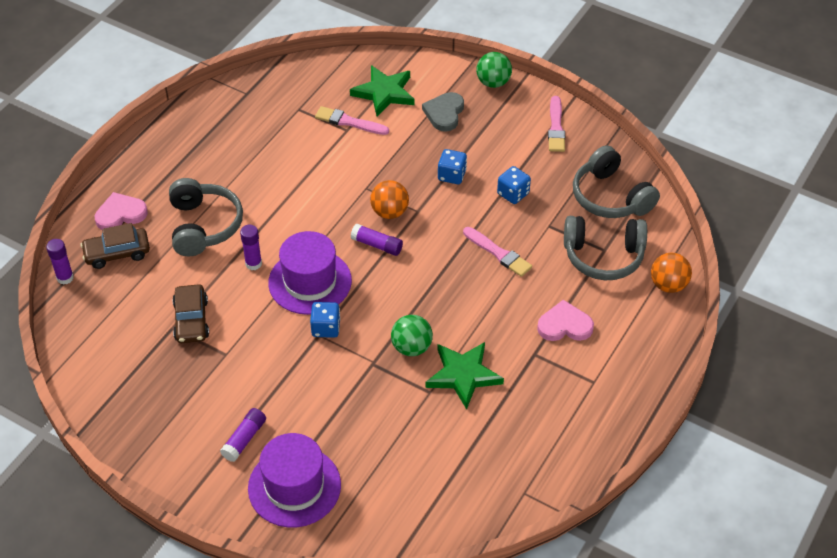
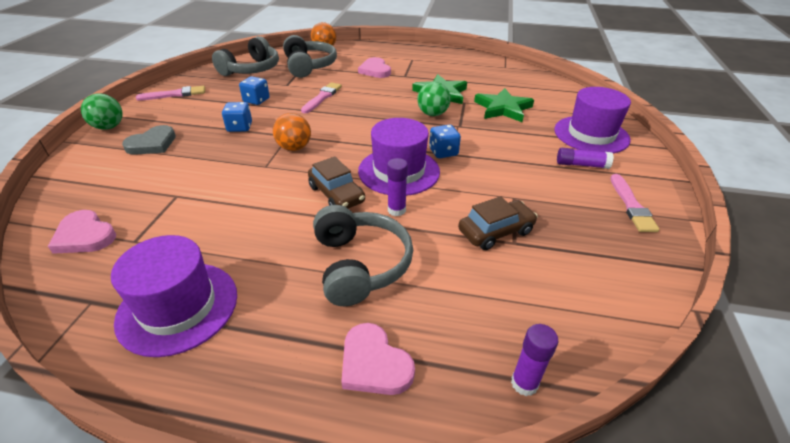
camera: 110 degrees left, 10 degrees down
brown car [80,223,150,269] -> brown car moved to [308,156,365,209]
grey headphones [169,178,243,256] -> grey headphones turned 105 degrees clockwise [313,205,413,306]
pink brush [315,106,389,135] -> pink brush moved to [610,174,659,232]
green star [350,65,415,116] -> green star moved to [474,88,534,122]
purple glue stick [351,224,403,256] -> none
grey heart [422,92,464,132] -> grey heart turned 45 degrees counterclockwise [122,125,176,155]
none -> pink heart [48,210,116,254]
none -> purple hat [111,235,237,357]

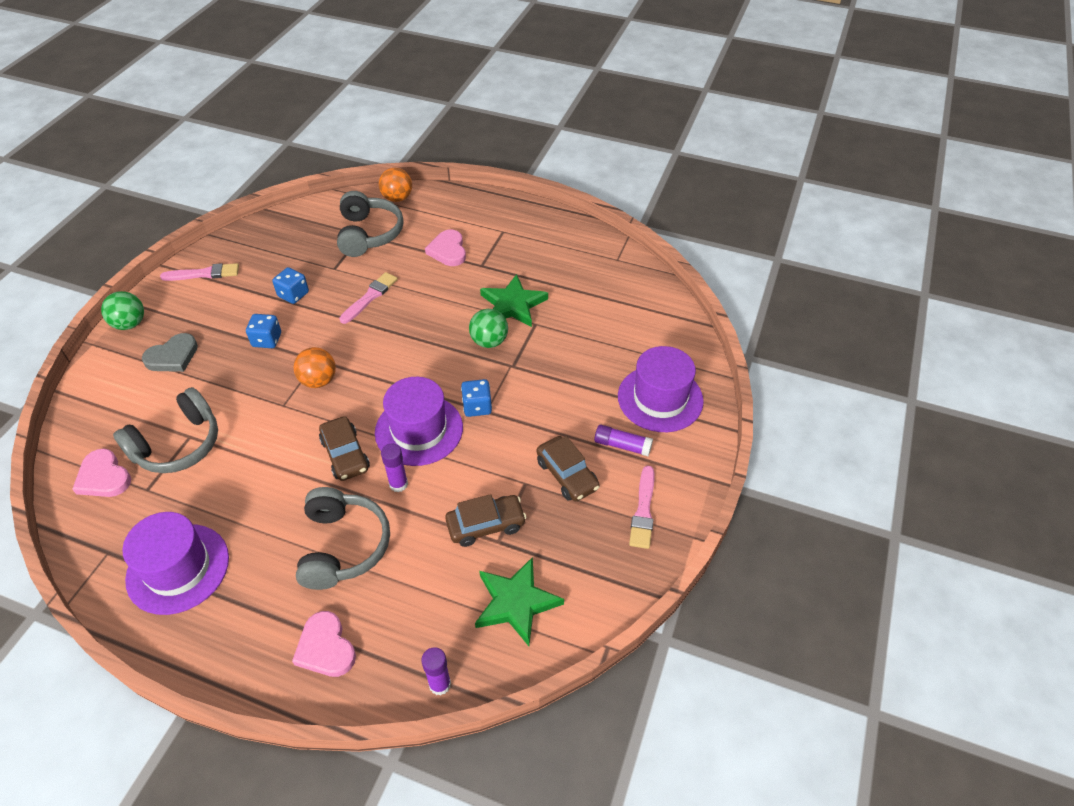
camera: 10 degrees right, 10 degrees up
grey headphones [212,36,279,76] -> grey headphones moved to [113,387,218,473]
green star [474,88,534,122] -> green star moved to [475,557,564,646]
none -> brown car [537,436,600,501]

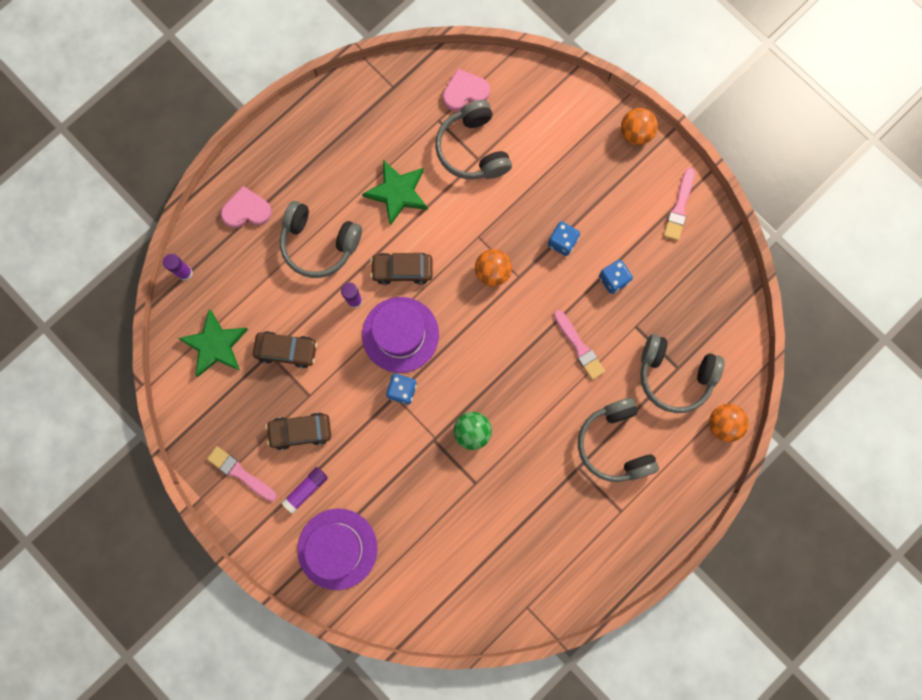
camera: 115 degrees right, 30 degrees up
green ball [101,291,144,330] -> orange ball [621,108,658,145]
purple hat [122,512,229,615] -> none
grey heart [142,333,198,372] -> none
pink heart [425,230,466,266] -> grey headphones [578,398,659,482]
brown car [445,494,527,547] -> brown car turned 90 degrees counterclockwise [253,331,317,368]
green star [480,274,548,327] -> green star moved to [362,160,428,226]

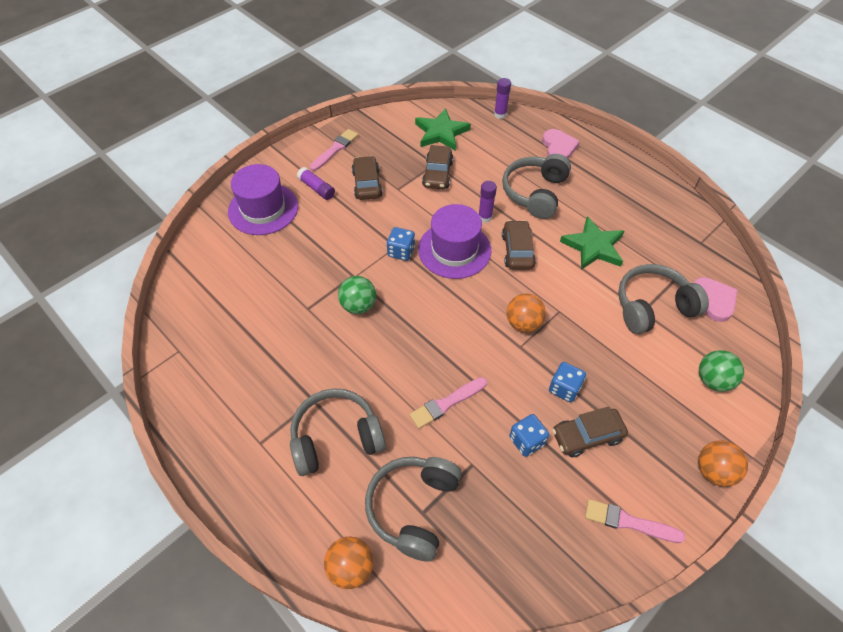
camera: 90 degrees right, 25 degrees down
none -> brown car [552,407,628,457]
none -> green ball [699,350,744,392]

